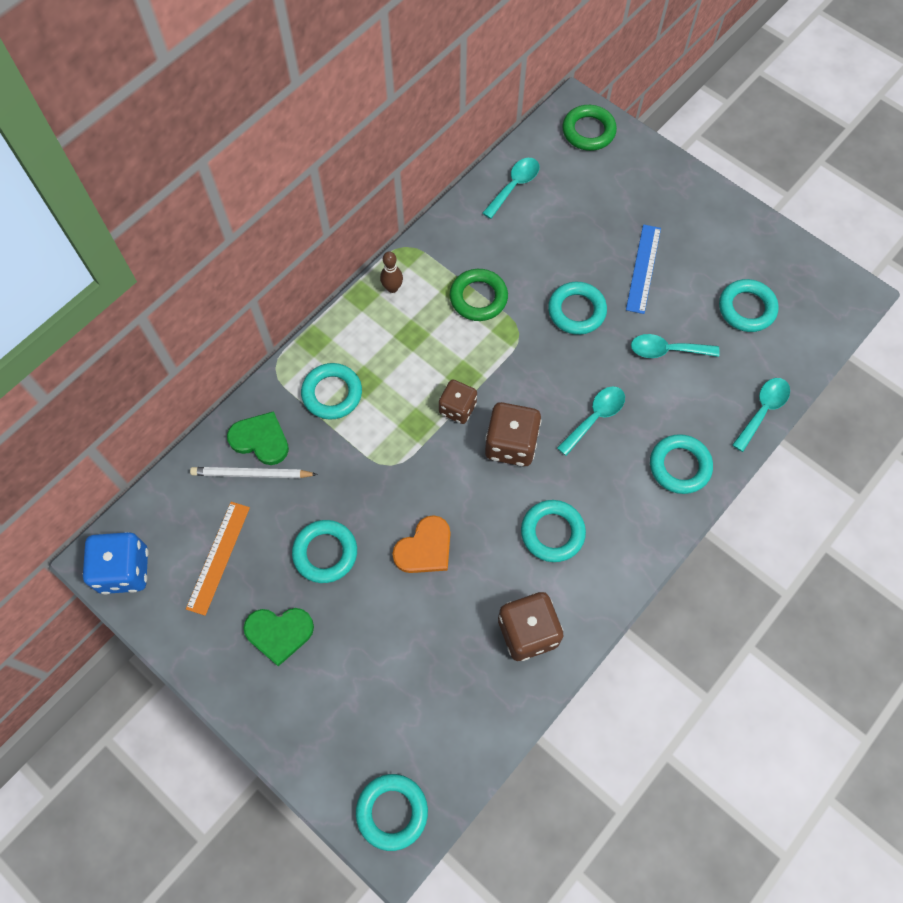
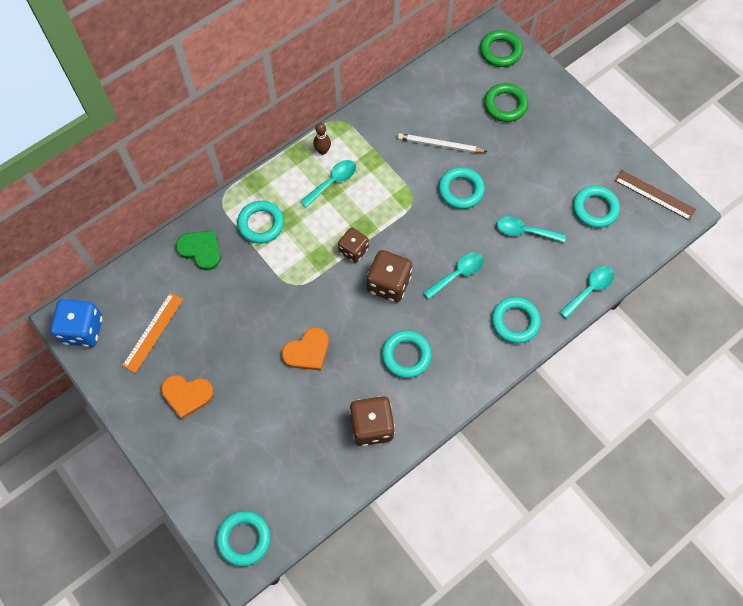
camera: 10 degrees right, 0 degrees up
white pencil [190,467,318,478] -> white pencil moved to [398,133,487,153]
green heart [243,608,314,666] -> orange heart [161,375,214,419]
turquoise ring [292,520,357,583] -> none
green ring [450,269,508,321] -> green ring moved to [484,83,528,122]
turquoise spoon [483,158,539,219] -> turquoise spoon moved to [300,160,356,207]
blue ruler [626,224,661,314] -> none
none -> brown ruler [615,170,696,221]

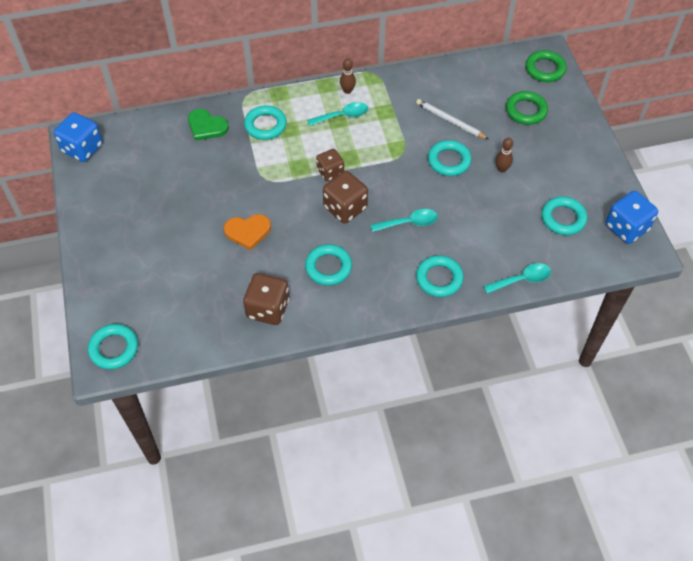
camera: 25 degrees right, 10 degrees down
orange ruler [122,293,183,373] -> none
orange heart [161,375,214,419] -> none
green heart [176,230,221,270] -> green heart turned 150 degrees clockwise [188,109,229,141]
turquoise spoon [497,216,566,243] -> none
brown ruler [615,170,696,221] -> blue dice [606,191,658,244]
none -> brown bowling pin [496,138,513,173]

